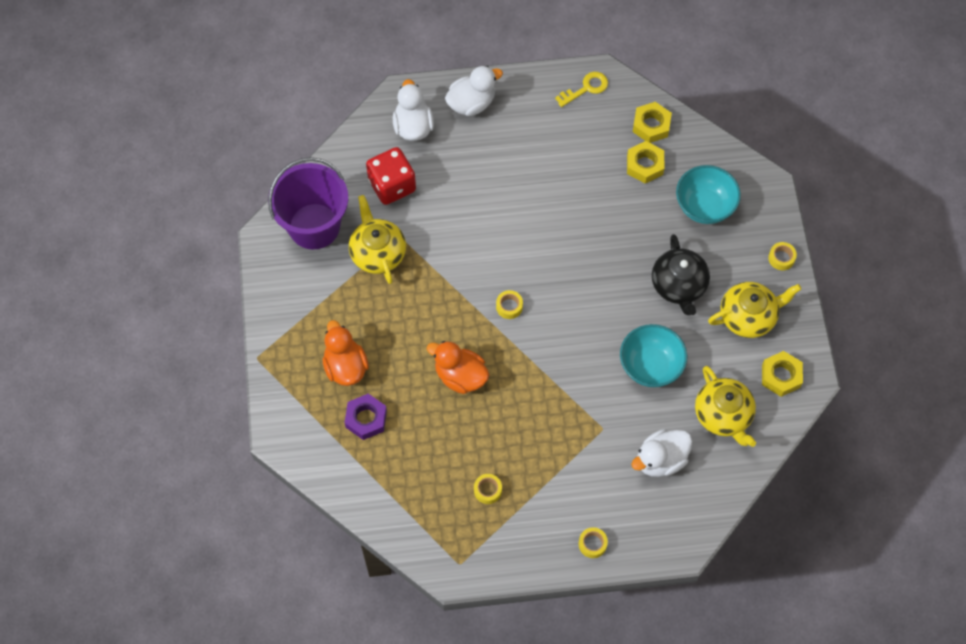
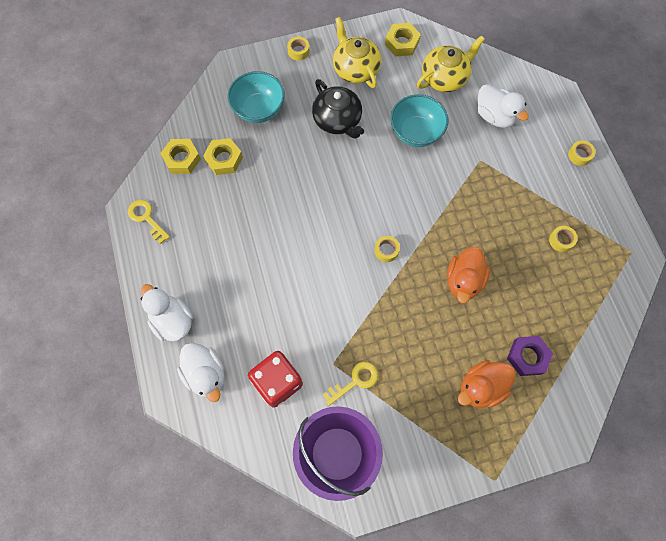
camera: 100 degrees left, 5 degrees up
yellow teapot [349,195,406,284] -> yellow key [322,362,378,406]
white duck [393,79,434,141] -> white duck turned 105 degrees counterclockwise [177,343,224,402]
black teapot [652,234,710,315] -> black teapot turned 75 degrees clockwise [312,79,364,139]

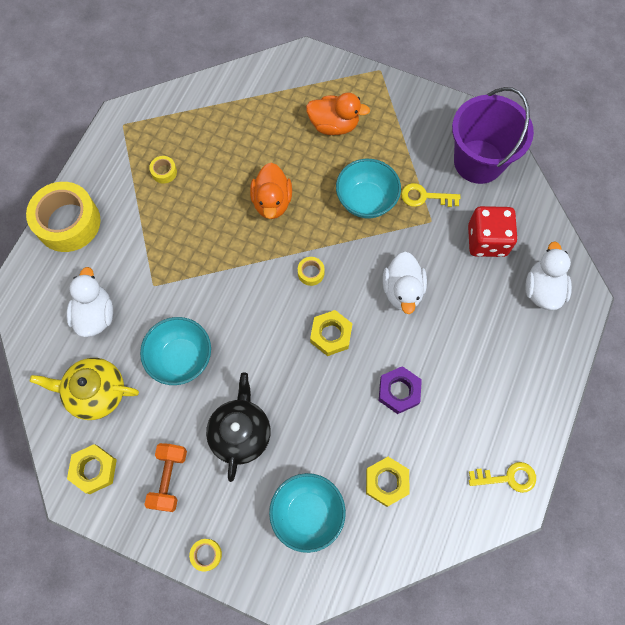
camera: 140 degrees left, 0 degrees up
yellow key [128,200,170,244] -> yellow key turned 90 degrees counterclockwise [469,462,536,493]
white duck [140,284,193,341] -> white duck moved to [383,251,427,314]
yellow nut [160,139,201,174] -> yellow nut moved to [310,310,352,356]
yellow teapot [333,17,381,88] -> orange dumbbell [144,443,187,512]
orange duck [447,247,490,303] -> orange duck turned 120 degrees clockwise [250,163,292,219]
purple nut [507,336,553,376] -> purple nut moved to [379,366,422,414]
yellow tape [568,140,596,166] -> yellow tape [26,182,100,252], size x2.45
none -> turquoise bowl [336,159,401,218]

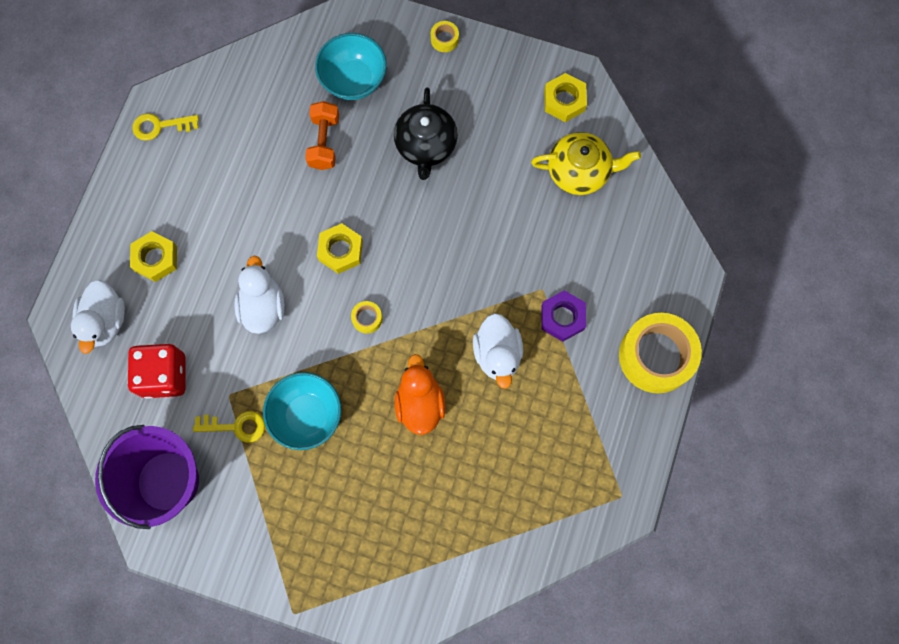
camera: 175 degrees right, 5 degrees up
white duck [66,267,113,337] -> white duck moved to [473,313,523,389]
turquoise bowl [140,317,211,385] -> none
orange dumbbell [144,443,187,512] -> orange dumbbell moved to [305,101,339,170]
yellow tape [149,156,177,184] -> none
orange duck [306,93,370,135] -> none
yellow nut [366,457,410,507] -> yellow nut moved to [130,231,177,282]
purple nut [379,366,422,414] -> purple nut moved to [541,290,586,342]

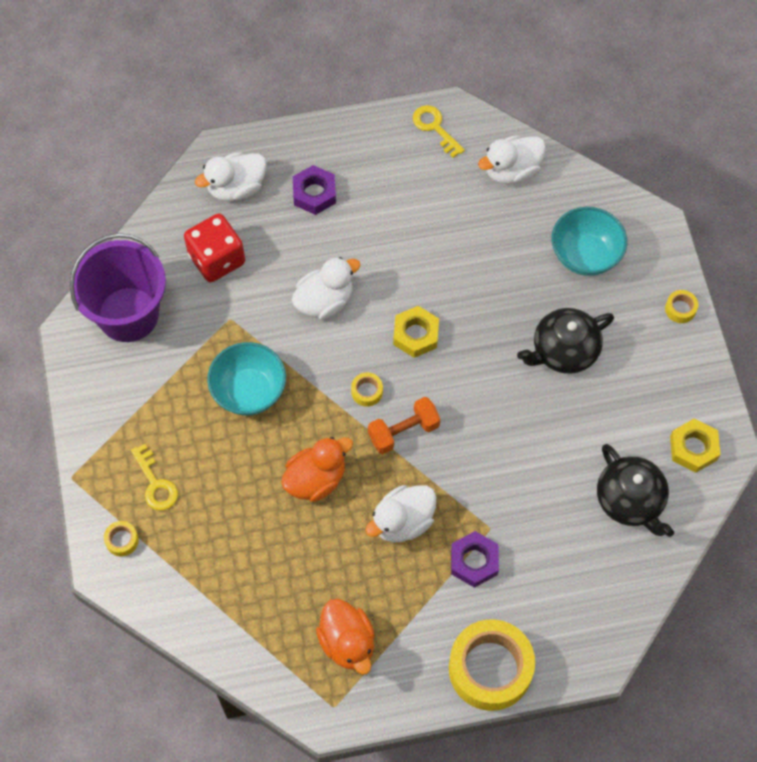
camera: 60 degrees right, 10 degrees down
yellow nut [130,231,177,282] -> purple nut [293,165,336,215]
yellow key [193,411,265,443] -> yellow key moved to [131,444,178,510]
orange dumbbell [305,101,339,170] -> orange dumbbell moved to [368,397,440,454]
yellow teapot [531,132,641,195] -> black teapot [597,444,674,537]
none -> yellow tape [104,521,139,557]
none -> orange duck [316,599,375,675]
none -> white duck [478,135,546,184]

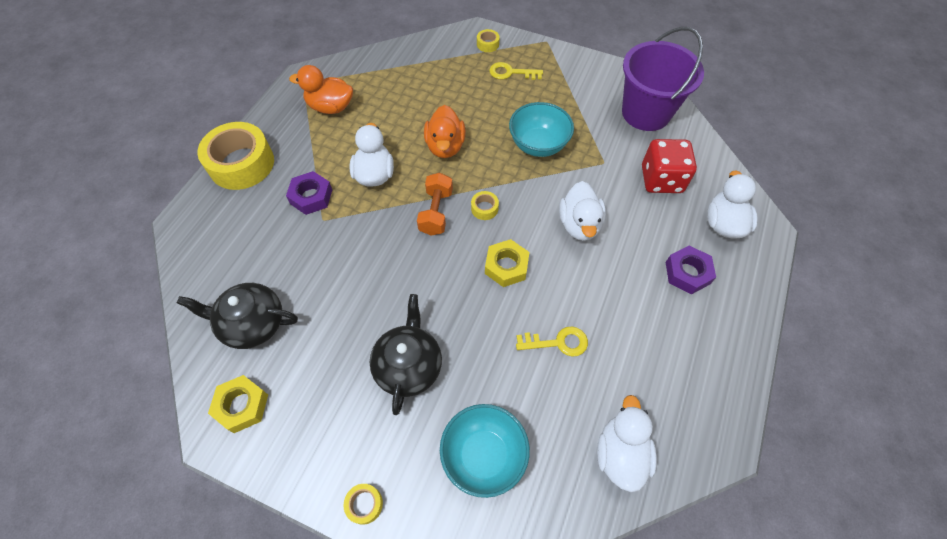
camera: 125 degrees right, 5 degrees down
yellow key [413,105,465,158] -> yellow key moved to [516,326,588,357]

